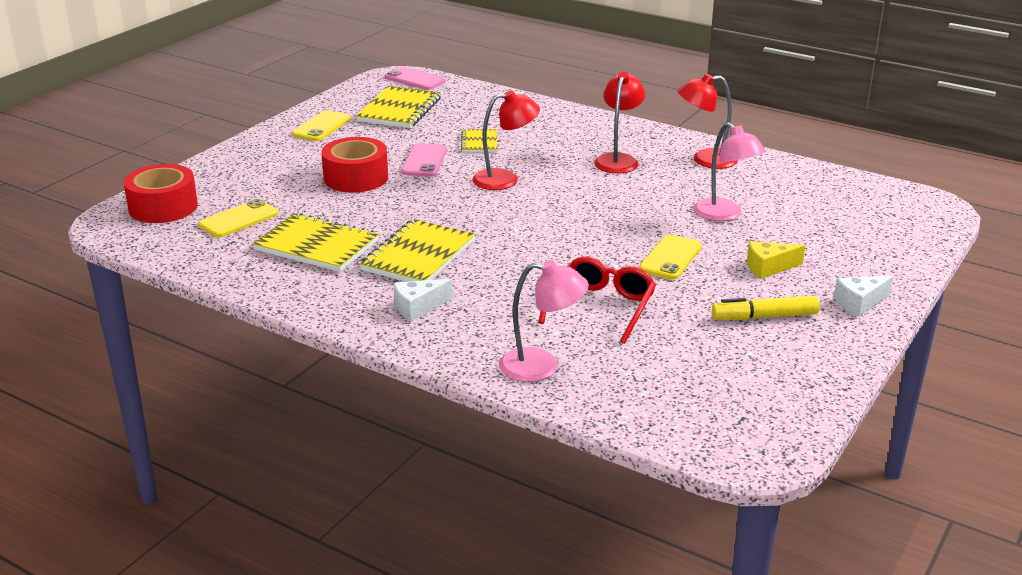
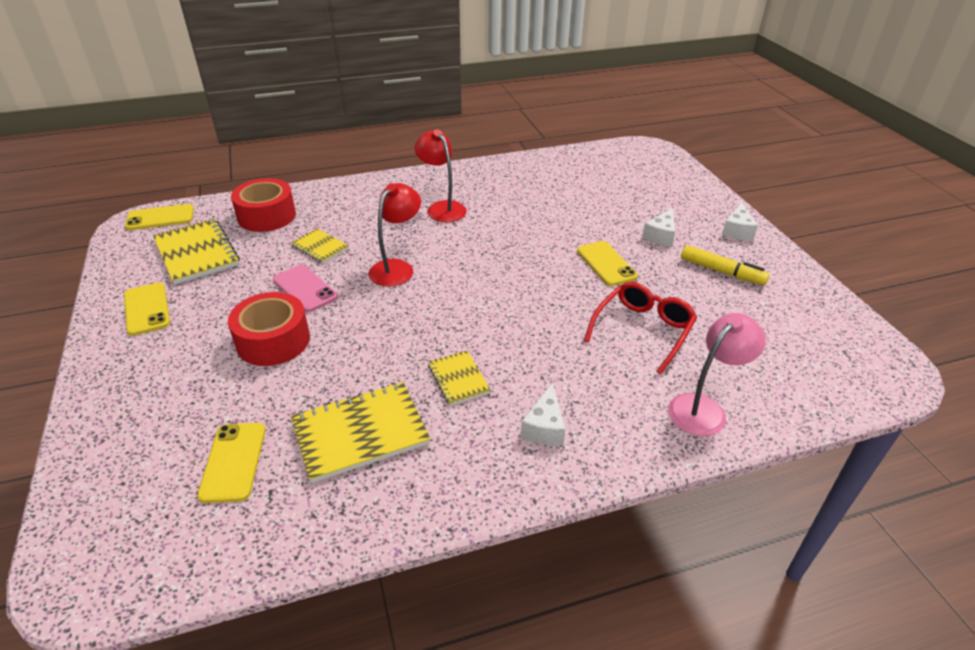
camera: 50 degrees left, 10 degrees up
red tape [124,164,198,223] -> red tape moved to [231,178,296,232]
yellow notebook [360,219,475,282] -> yellow notebook [428,351,491,406], size x0.56
pink phone [385,67,446,90] -> yellow phone [125,204,194,230]
red glasses [539,256,656,344] -> red glasses turned 60 degrees clockwise [584,282,697,375]
red lamp [678,74,738,169] -> none
pink lamp [693,122,766,221] -> none
yellow marker [712,295,820,320] -> yellow marker turned 90 degrees counterclockwise [681,245,770,285]
yellow cheese [747,241,805,279] -> white cheese [642,208,675,247]

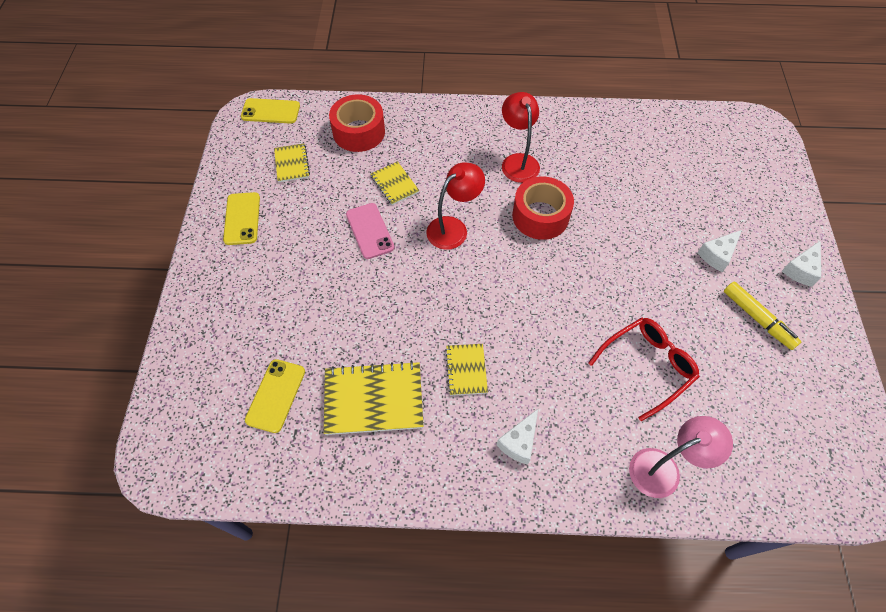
camera: 20 degrees right, 20 degrees up
yellow notebook [153,219,240,285] -> yellow notebook [274,143,310,182], size x0.56
red tape [228,292,310,366] -> red tape moved to [512,176,574,240]
yellow phone [577,241,638,286] -> none

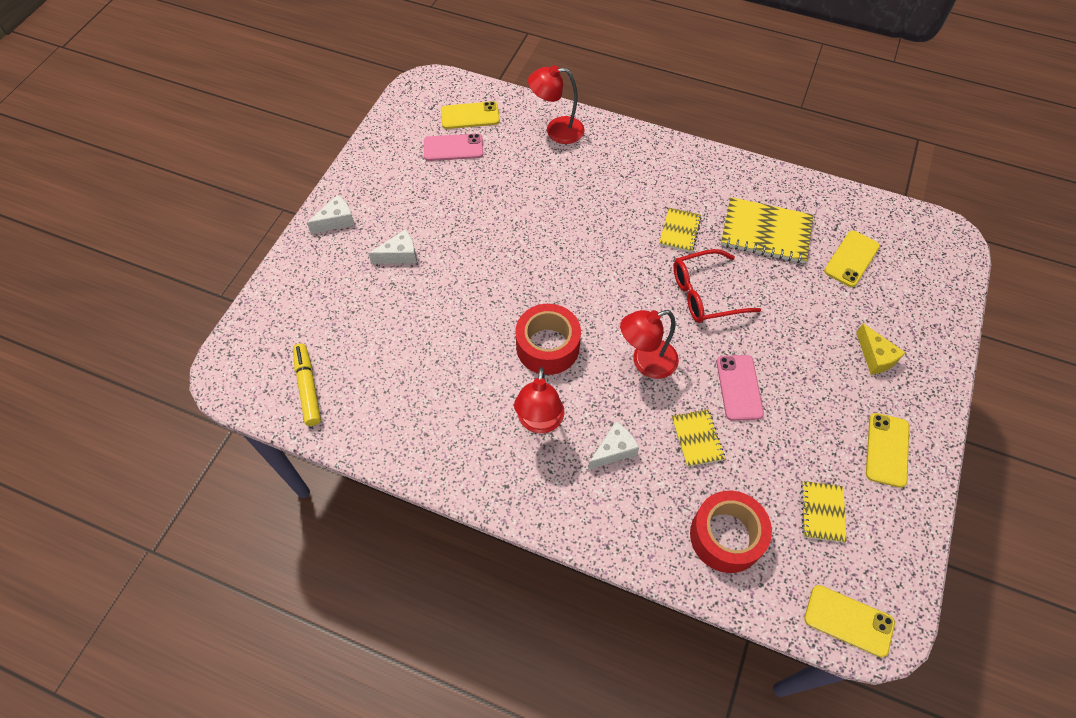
camera: 160 degrees left, 0 degrees up
white cheese [497,409,538,465] -> white cheese moved to [588,421,639,470]
red glasses [588,318,700,421] -> red glasses moved to [674,249,761,323]
pink lamp [629,416,733,498] -> red lamp [528,65,585,144]
yellow marker [724,281,801,350] -> yellow marker moved to [293,344,321,426]
none -> pink phone [424,134,483,161]
none -> yellow phone [441,101,500,129]
none -> yellow cheese [856,323,906,375]

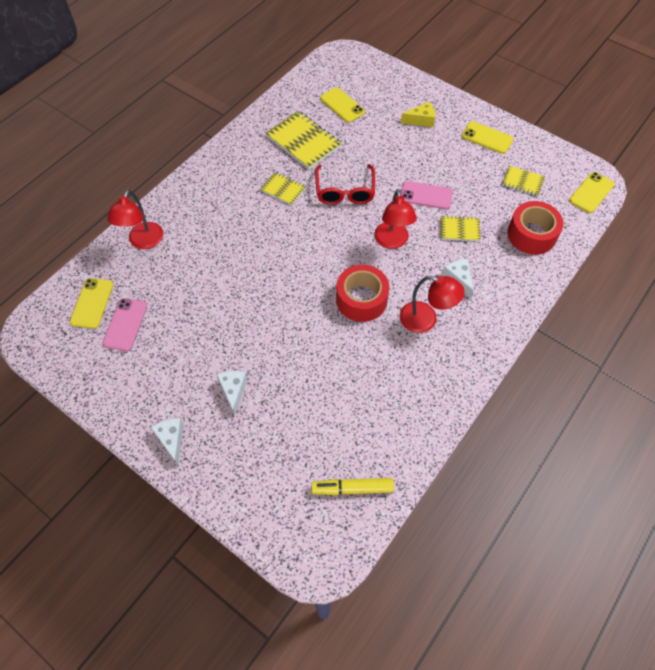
camera: 75 degrees left, 0 degrees up
yellow notebook [721,197,813,264] -> yellow notebook turned 75 degrees counterclockwise [265,111,342,169]

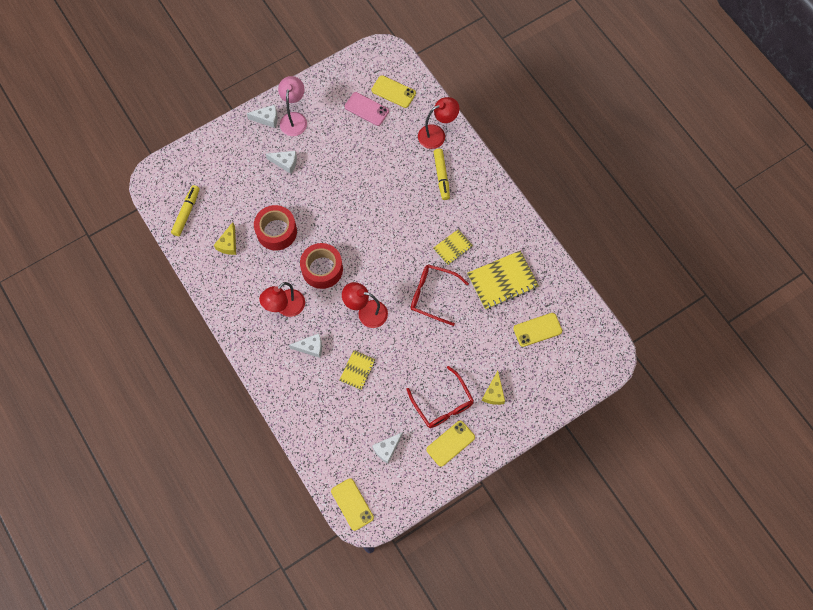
camera: 110 degrees right, 10 degrees up
red lamp [107,190,163,249] -> red lamp turned 120 degrees clockwise [418,97,459,149]
pink phone [401,181,453,209] -> none
yellow notebook [502,166,545,196] -> white cheese [372,432,403,464]
red tape [507,201,564,255] -> red tape moved to [254,205,297,250]
none -> yellow cheese [214,222,236,255]
none -> pink lamp [278,76,307,136]
none -> red glasses [406,366,474,428]
none -> yellow marker [434,149,450,200]

